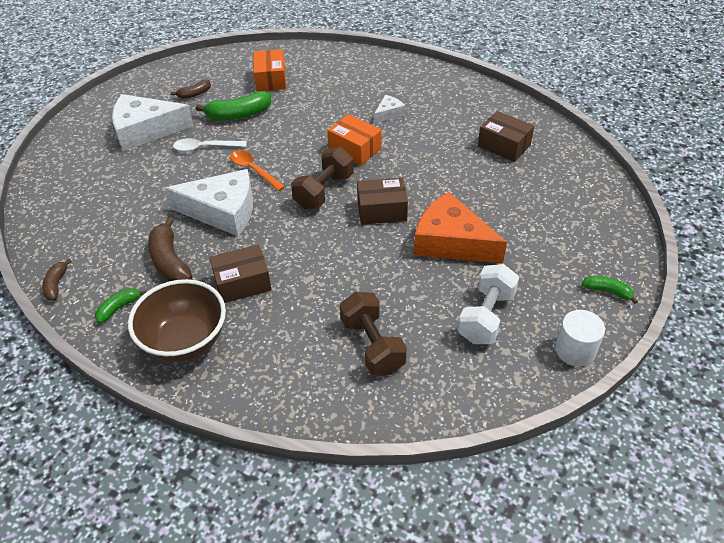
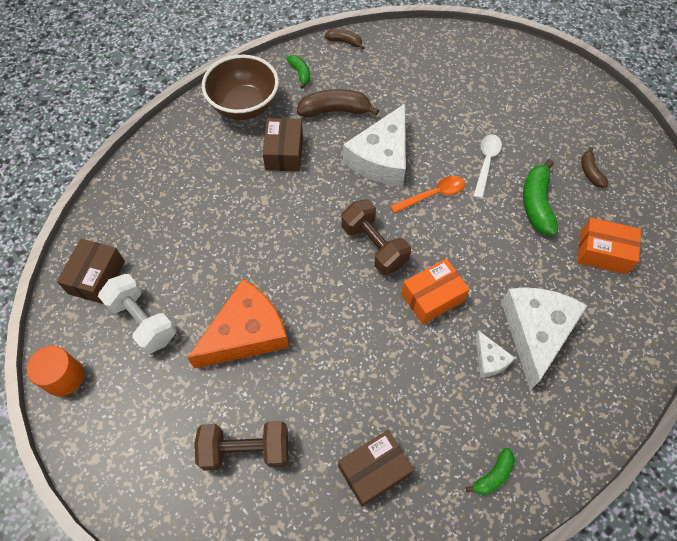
camera: 110 degrees right, 15 degrees up
white cheese [112,94,193,151] -> white cheese moved to [501,287,588,390]
brown dumbbell [340,292,407,375] -> brown dumbbell moved to [194,421,288,471]
brown box [357,178,408,225] -> brown box moved to [57,239,125,304]
white cylinder [555,310,605,367] -> orange cylinder [27,346,84,397]
green banana [582,276,638,304] -> green banana moved to [466,448,515,495]

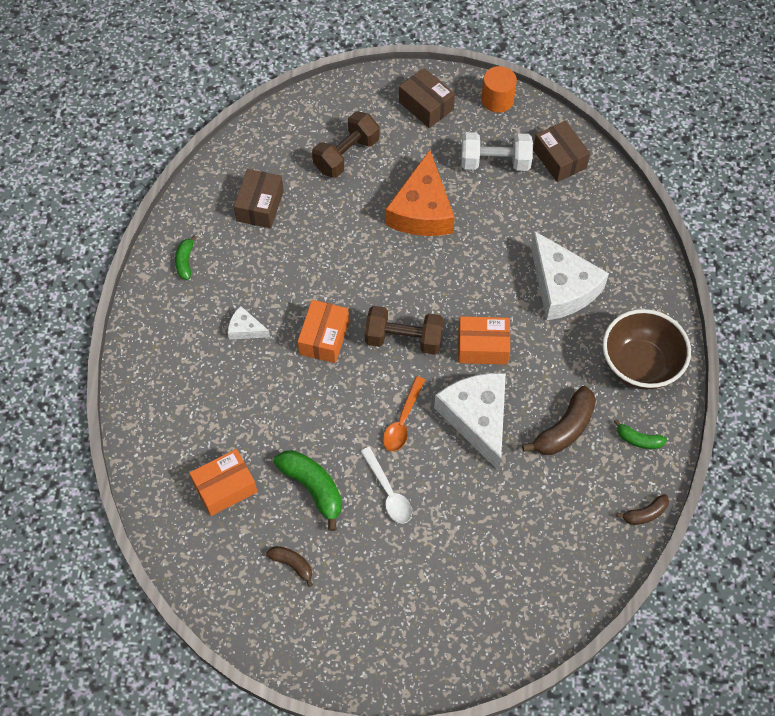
camera: 135 degrees right, 0 degrees up
brown box [263,118,303,171] -> brown box moved to [399,68,455,128]
white cheese [501,287,588,390] -> white cheese moved to [531,231,609,320]
none -> orange box [458,316,510,365]

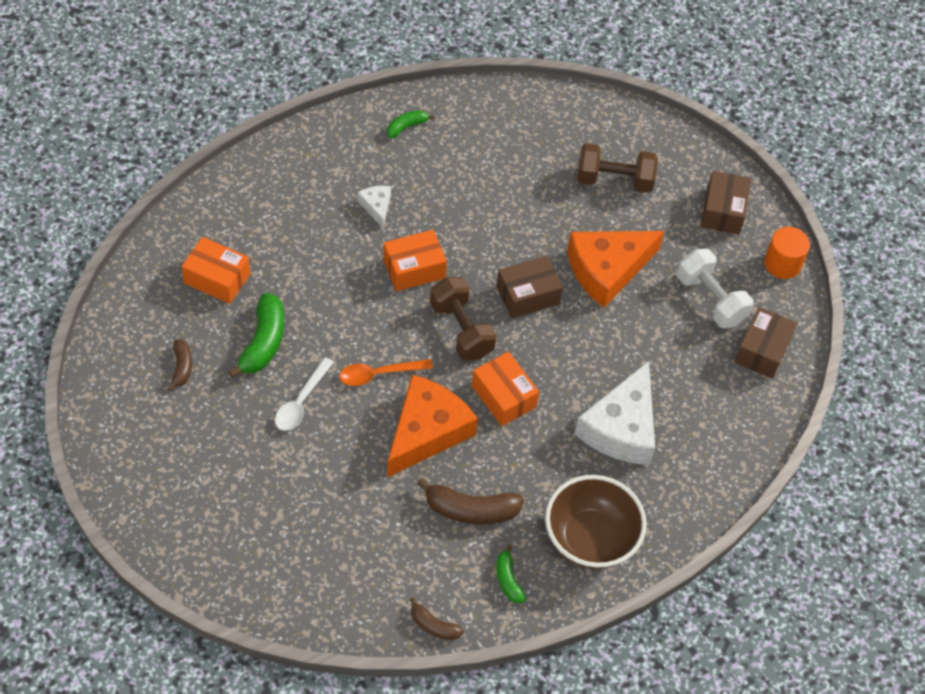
camera: 50 degrees right, 5 degrees down
brown box [234,169,284,228] -> brown box moved to [496,256,563,318]
white cheese [434,373,506,471] -> orange cheese [387,375,478,477]

